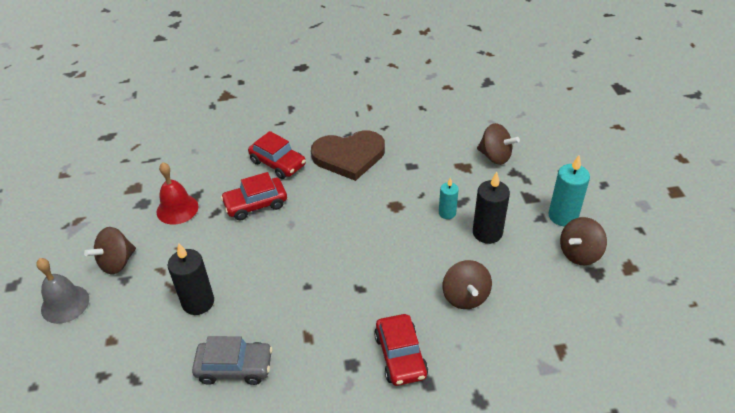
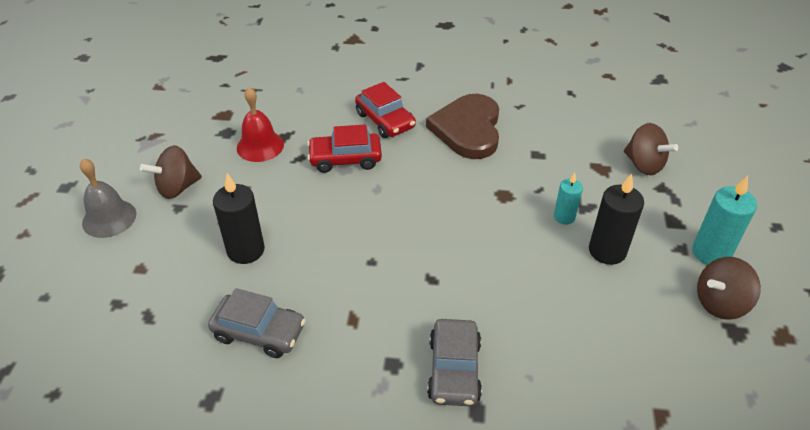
camera: 15 degrees right, 0 degrees up
brown heart [311,130,385,181] -> brown heart turned 90 degrees clockwise [426,94,499,159]
red car [374,314,428,386] -> grey car [427,319,482,406]
brown spinning top [442,260,492,309] -> none

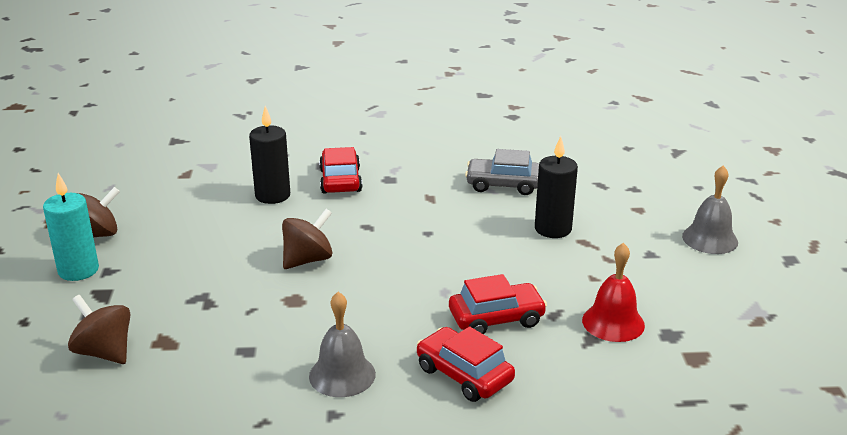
camera: 170 degrees right, 15 degrees down
brown spinning top [140,146,202,199] -> brown spinning top moved to [282,209,332,269]
brown heart [426,94,499,159] -> grey bell [309,292,376,397]
grey car [427,319,482,406] -> red car [319,147,362,194]
turquoise candle [554,173,583,225] -> none
black candle [589,173,644,265] -> black candle moved to [249,106,290,204]

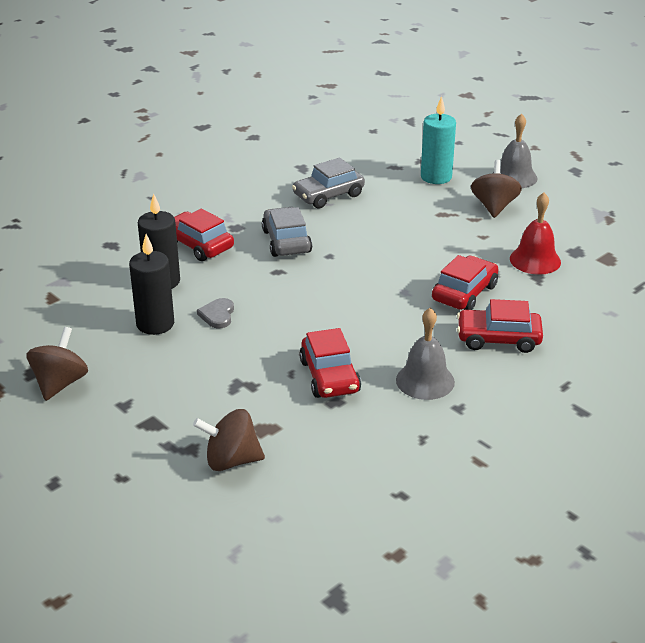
camera: 40 degrees left, 5 degrees up
turquoise candle [43,173,99,281] -> turquoise candle moved to [421,96,456,184]
brown spinning top [282,209,332,269] -> brown spinning top moved to [471,160,522,218]
black candle [535,136,578,238] -> black candle moved to [129,234,174,335]
none -> grey heart [197,298,234,329]
none -> grey car [262,207,312,257]
none -> red car [299,328,361,398]

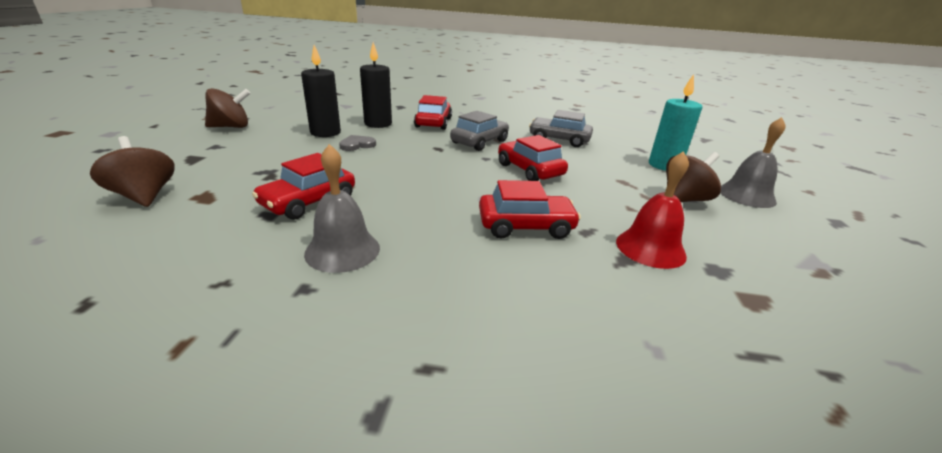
camera: 50 degrees right, 5 degrees down
red car [457,299,543,353] -> red car moved to [498,135,568,181]

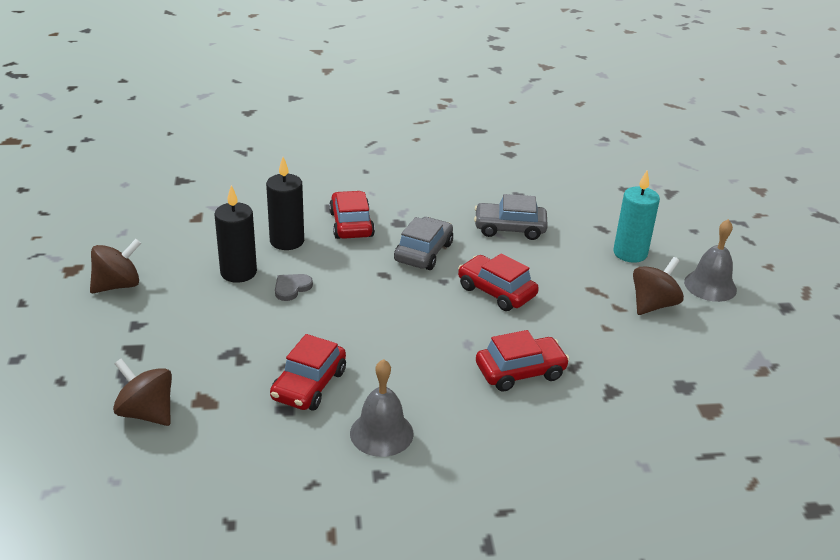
camera: 15 degrees left, 5 degrees up
red bell [616,151,689,269] -> none

